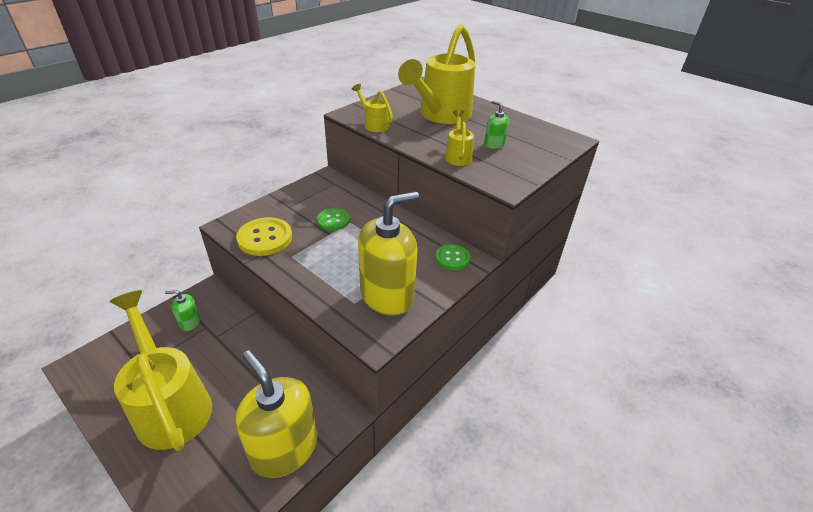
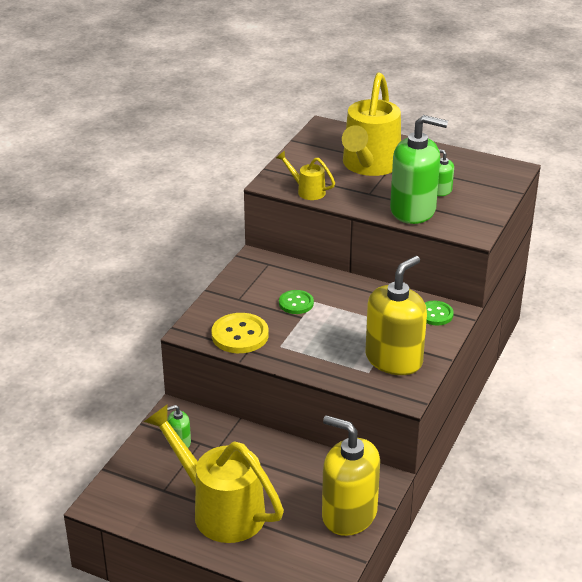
camera: 15 degrees left, 5 degrees down
yellow watering can [445,110,474,166] -> green soap dispenser [390,115,448,224]

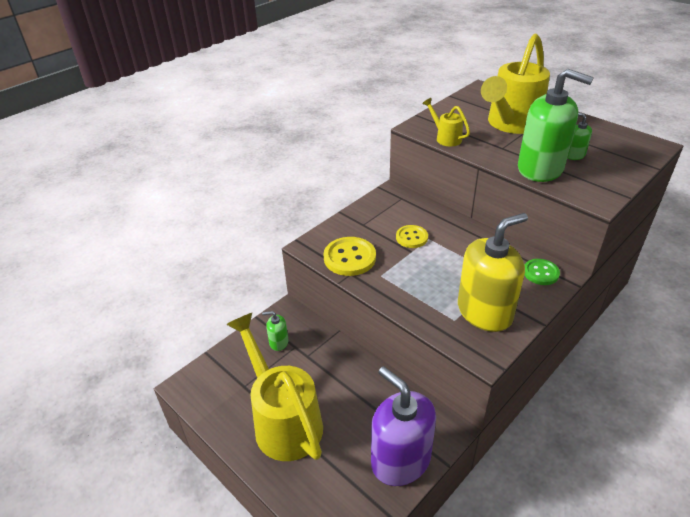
camera: 20 degrees right, 5 degrees up
green button [279,290,314,314] -> yellow button [396,225,428,248]
yellow soap dispenser [322,415,380,536] -> purple soap dispenser [371,366,436,486]

